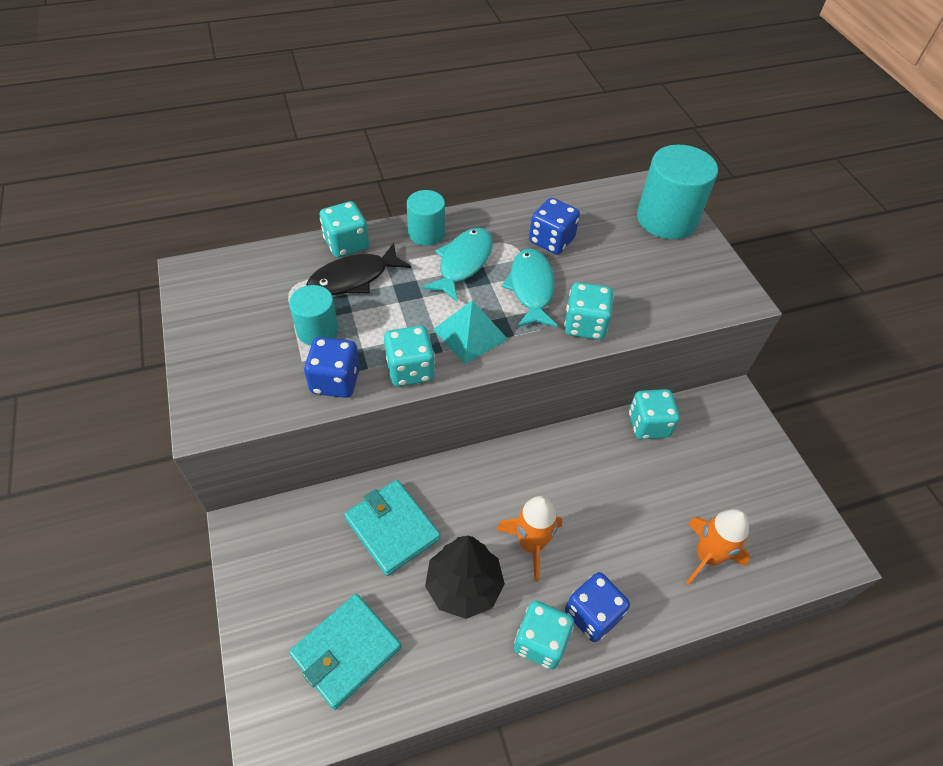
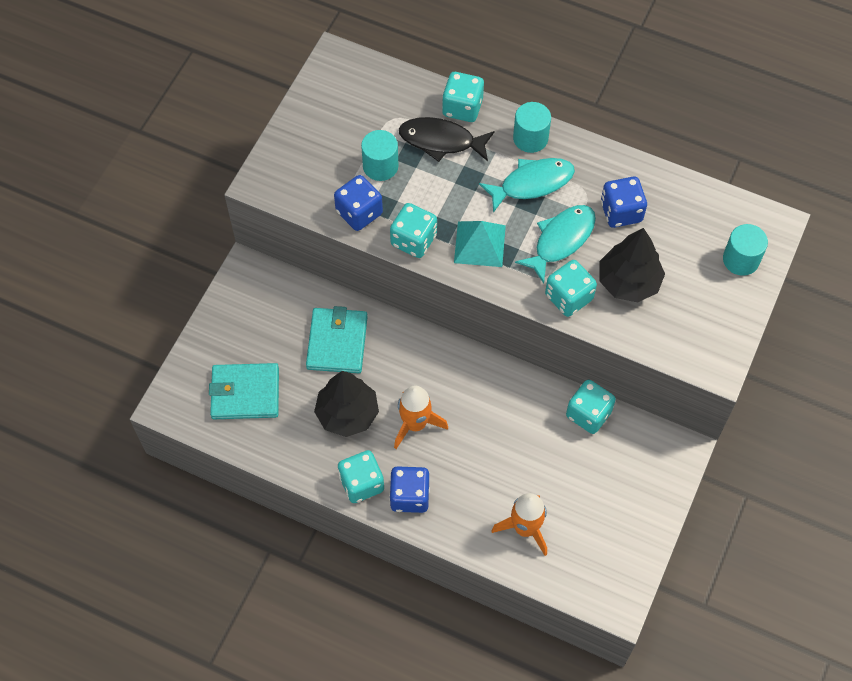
camera: 45 degrees right, 10 degrees up
turquoise cylinder [637,145,718,239] -> turquoise cylinder [723,224,768,276], size x0.58
none -> black tree [599,228,665,302]

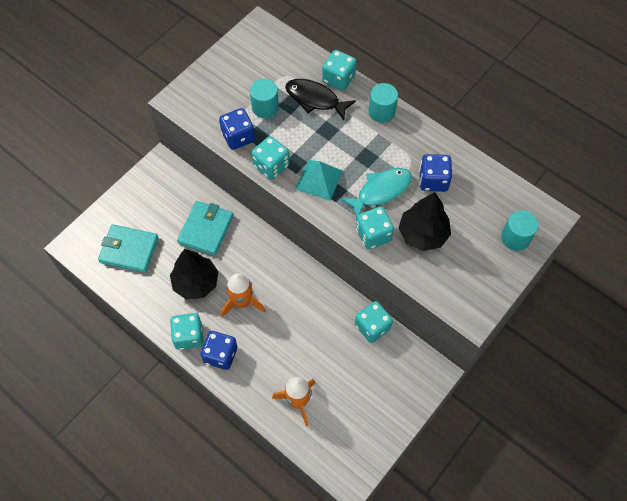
camera: 15 degrees right, 0 degrees up
turquoise fish [479,158,575,213] -> none

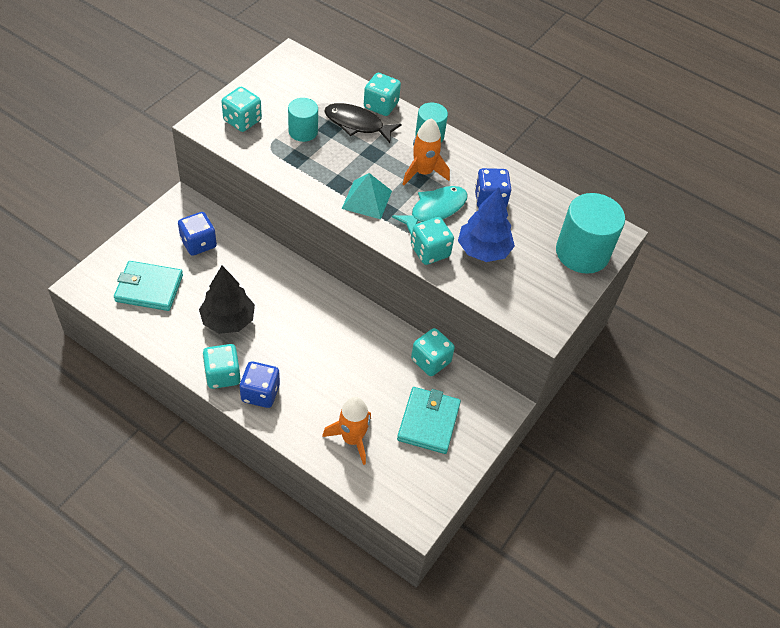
camera: 10 degrees left, 10 degrees down
turquoise wallet [177,201,234,256] -> turquoise wallet moved to [397,387,461,454]
blue dice [219,108,255,150] -> blue dice moved to [178,212,217,256]
orange rocket [221,273,266,318] -> orange rocket moved to [403,118,450,185]
turquoise dice [252,136,290,180] -> turquoise dice moved to [221,87,262,132]
black tree [399,192,451,251] -> blue tree [458,188,515,262]
turquoise cylinder [501,210,539,251] -> turquoise cylinder [556,193,625,274], size x1.73

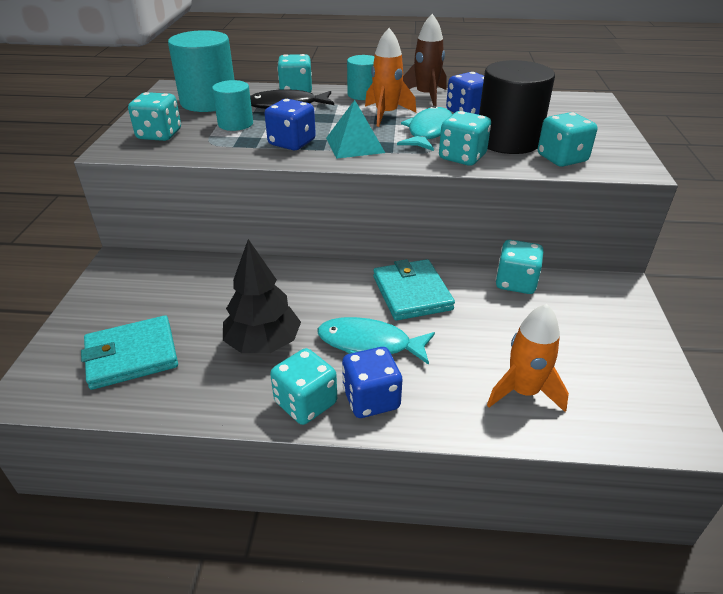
camera: 25 degrees left, 15 degrees down
blue dice [178,212,217,256] -> blue dice moved to [265,99,316,150]
turquoise wallet [397,387,461,454] -> turquoise wallet moved to [373,259,455,321]
blue tree [458,188,515,262] -> black cylinder [479,60,555,154]
turquoise cylinder [556,193,625,274] -> turquoise cylinder moved to [168,30,234,112]
none -> turquoise fish [318,317,435,365]
none -> brown rocket [403,14,446,106]
none -> turquoise dice [538,112,597,167]

